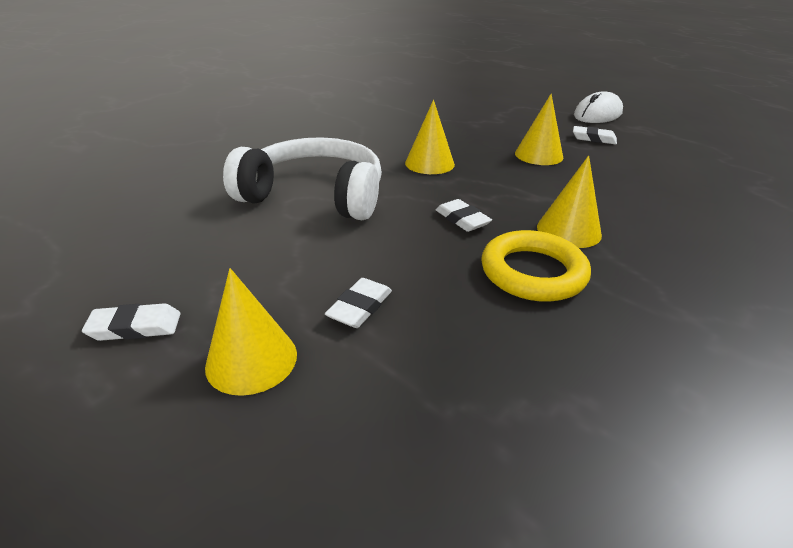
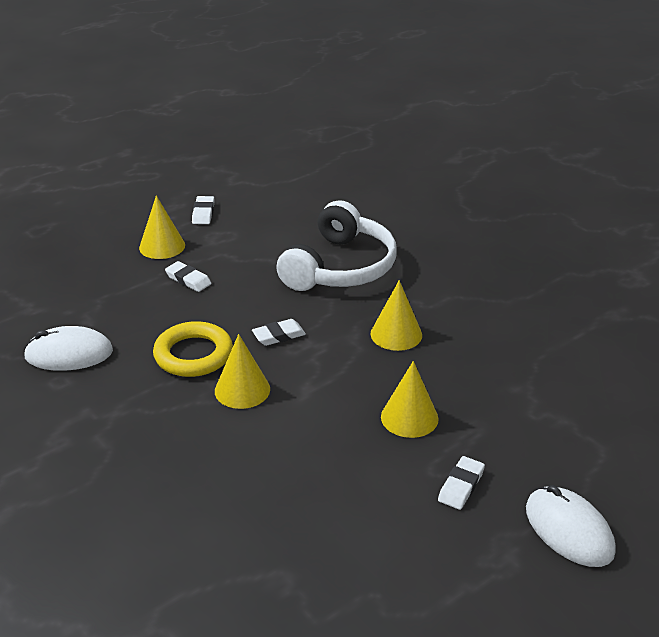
camera: 100 degrees right, 0 degrees up
none -> white mouse [23,326,113,371]

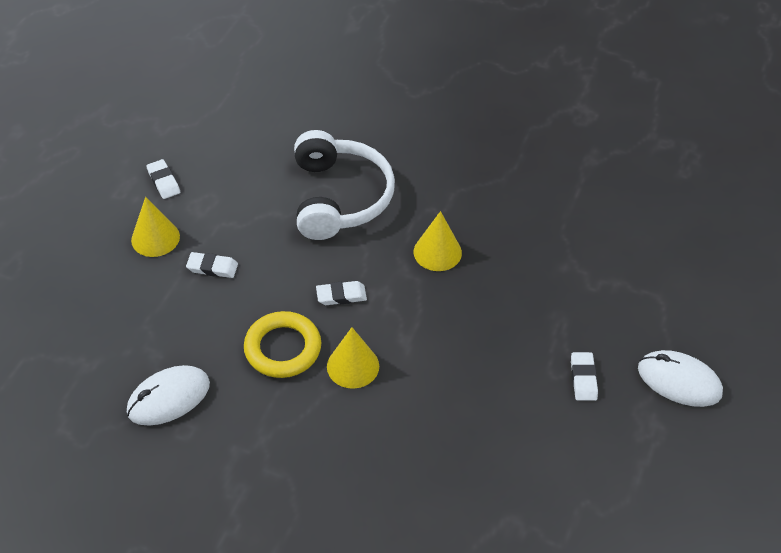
camera: 30 degrees left, 15 degrees up
white eraser [252,319,306,346] -> white eraser turned 45 degrees clockwise [316,281,367,305]
yellow cone [381,361,439,438] -> none

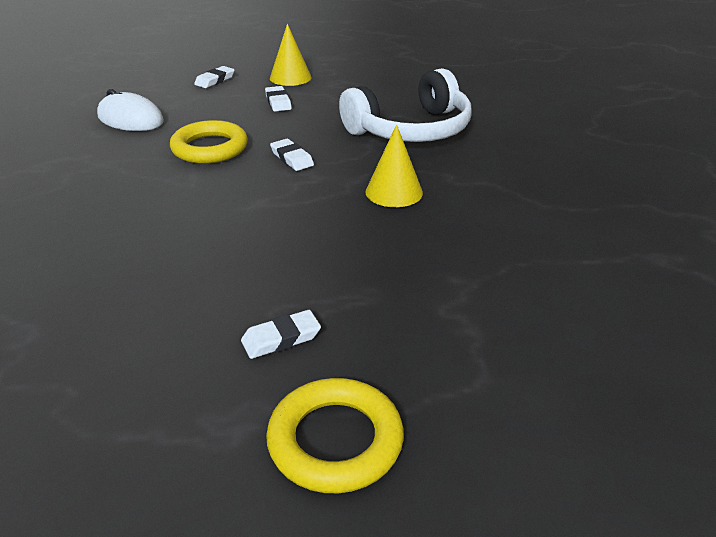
camera: 65 degrees right, 15 degrees down
white eraser [146,159,180,199] -> white eraser moved to [194,66,235,88]
yellow cone [327,327,379,389] -> none
white mouse [638,350,723,407] -> yellow ring [266,378,404,493]

